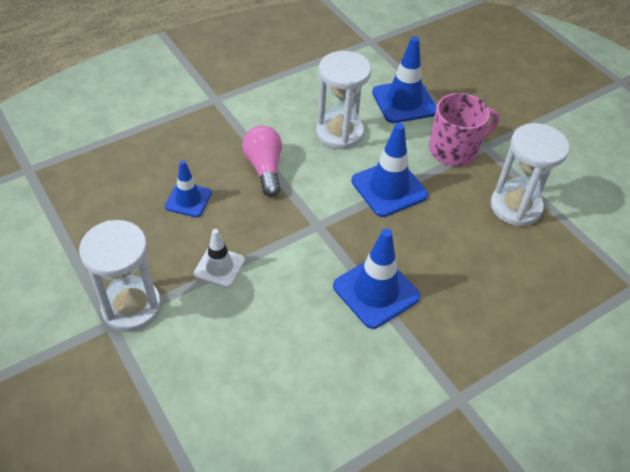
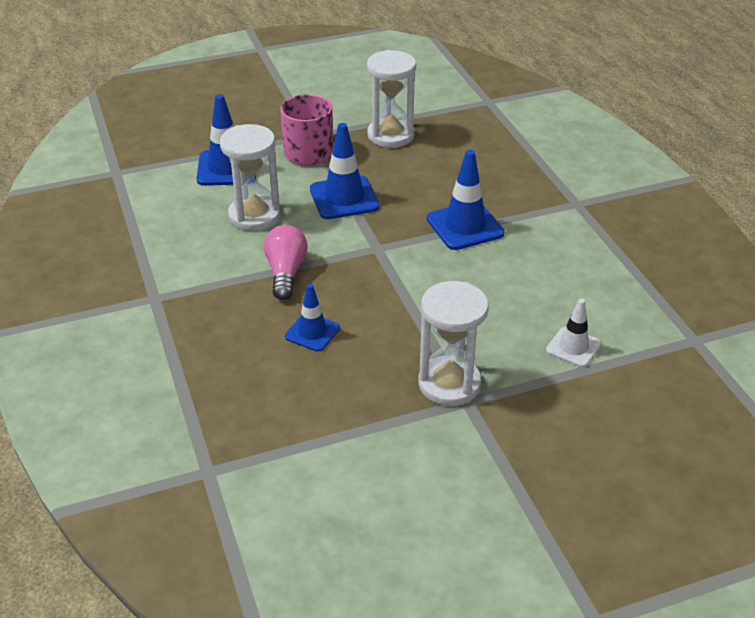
camera: 75 degrees left, 10 degrees down
white traffic cone [194,229,245,288] -> white traffic cone moved to [546,298,602,367]
pink light bulb [242,126,282,197] -> pink light bulb turned 90 degrees clockwise [264,225,307,300]

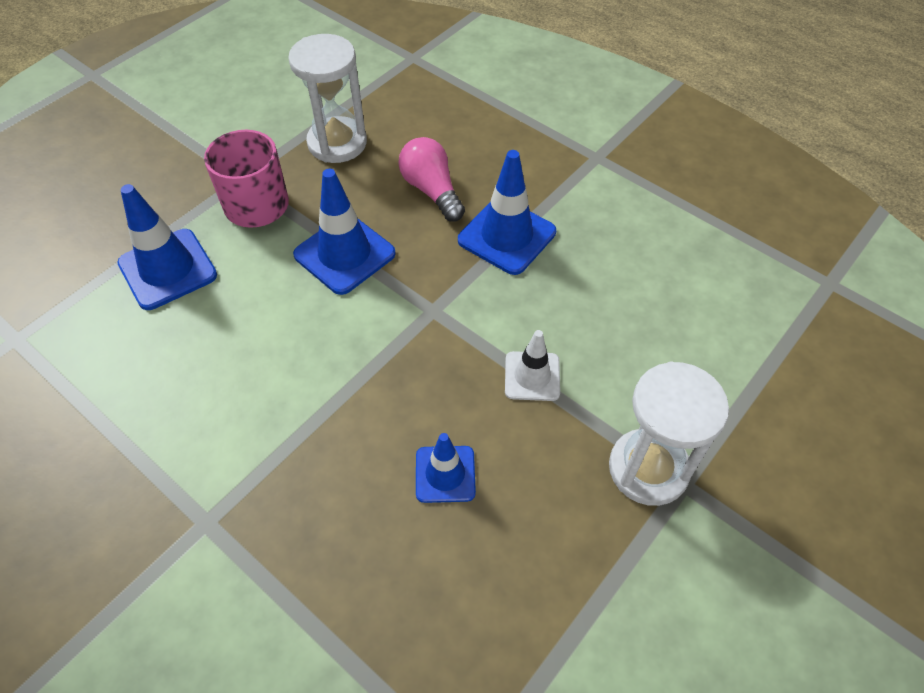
camera: 30 degrees left, 15 degrees up
white hourglass [220,124,281,231] -> none
pink light bulb [264,225,307,300] -> pink light bulb moved to [398,137,465,221]
white traffic cone [546,298,602,367] -> white traffic cone moved to [505,330,560,401]

